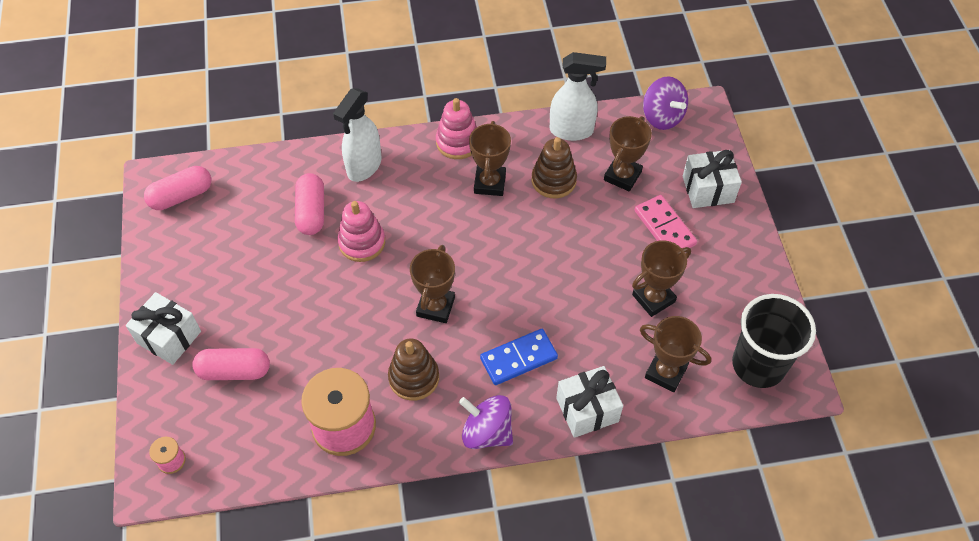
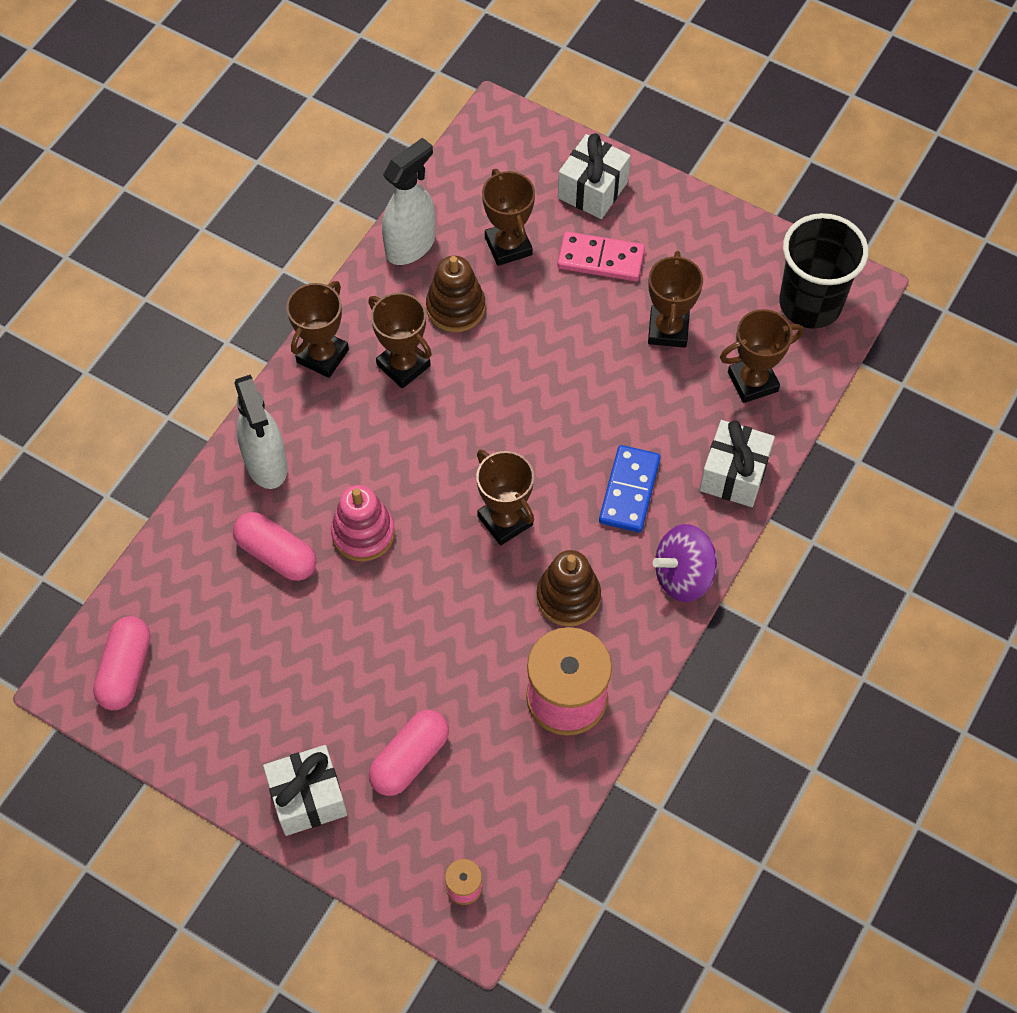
camera: 50 degrees left, 5 degrees up
pink stacking toy [436,98,477,159] -> brown trophy [286,281,349,378]
purple spinning top [643,76,688,130] -> none

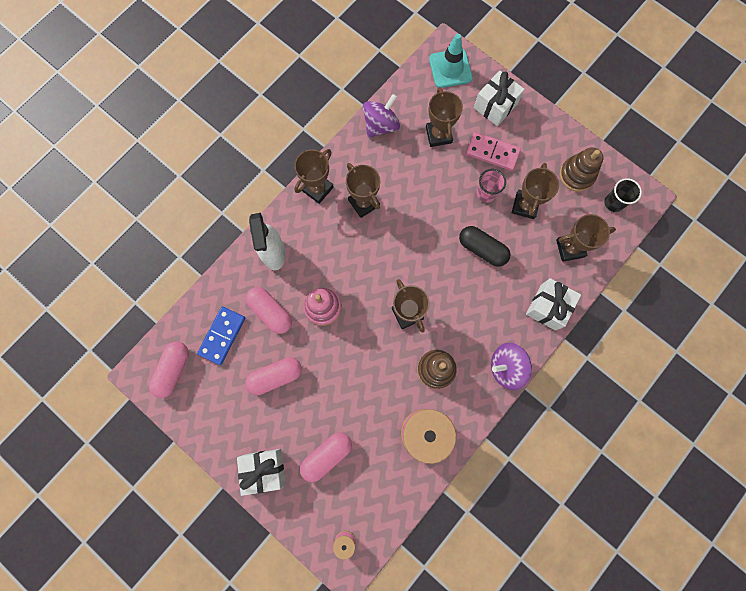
camera: 10 degrees right, 15 degrees up
white spray bottle [382,138,435,265] -> purple spinning top [363,94,400,138]
brown stacking toy [426,256,485,332] -> brown stacking toy moved to [560,147,604,192]
blue domino [599,445,661,532] -> blue domino moved to [197,307,245,365]
black cup [779,213,868,329] -> black cup [605,178,642,212], size x0.52
none -> pink capsule [245,357,302,395]
none -> turquoise traffic cone [429,34,473,88]
none -> black capsule [459,226,511,267]
none -> pink cup [476,169,506,203]

